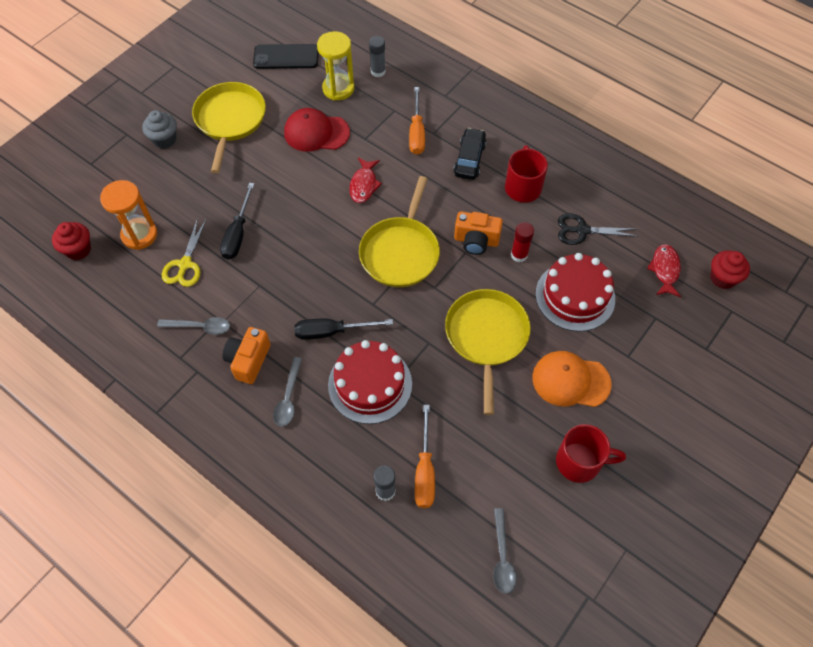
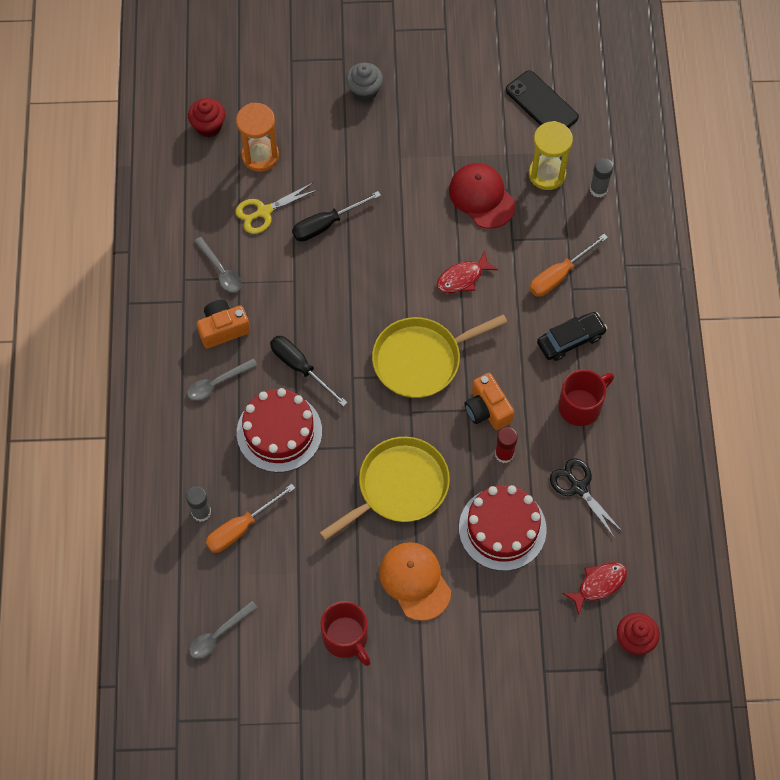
camera: 50 degrees right, 5 degrees up
yellow pan [192,82,266,173] -> none

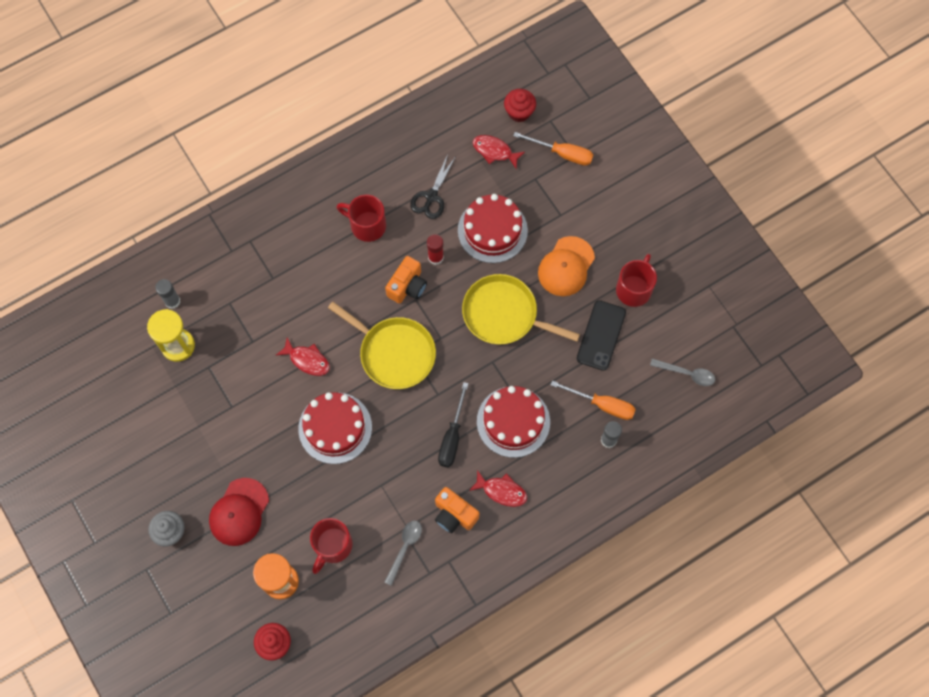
camera: 120 degrees left, 5 degrees up
grey spoon [187,358,258,401] -> red fish [469,470,527,507]
yellow scissors [235,183,317,234] -> red mug [310,518,353,574]
black screwdriver [292,191,381,242] -> none
red cap [449,163,516,229] -> red cap moved to [209,478,269,546]
black phone [506,70,579,128] -> black phone moved to [577,300,626,371]
orange screwdriver [530,234,608,297] -> orange screwdriver moved to [513,132,593,166]
black car [537,312,607,361] -> none
none -> red cake [298,392,372,464]

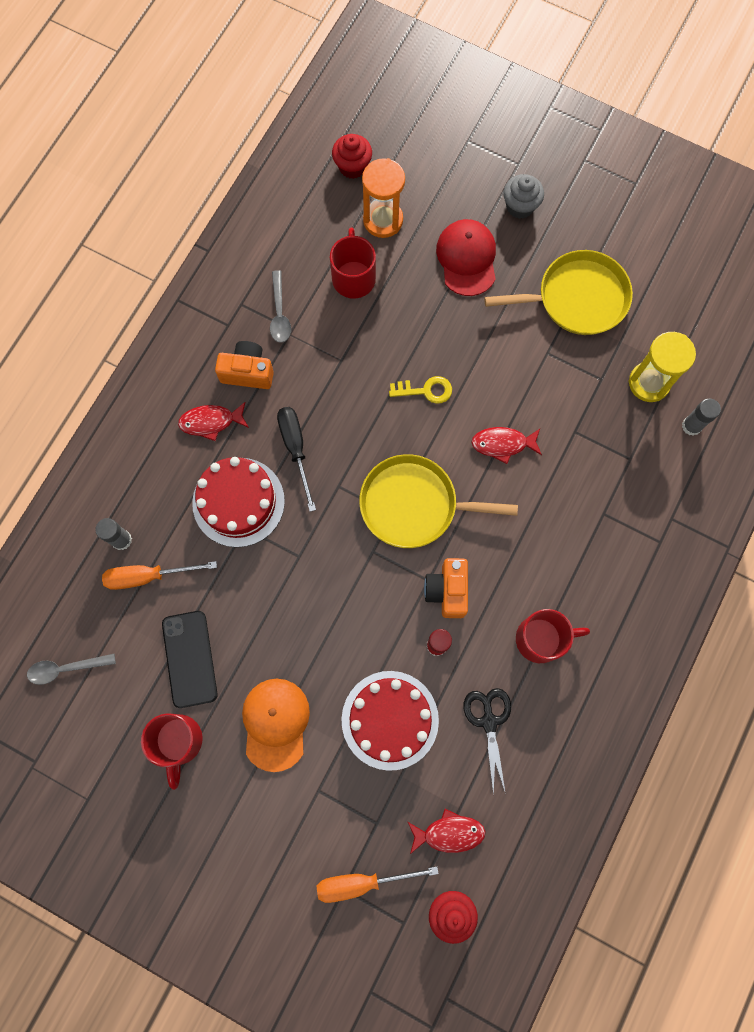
camera: 150 degrees right, 5 degrees up
red cake [298,392,372,464] -> yellow key [389,376,452,404]
yellow pan [462,274,580,344] -> yellow pan moved to [484,250,633,335]

